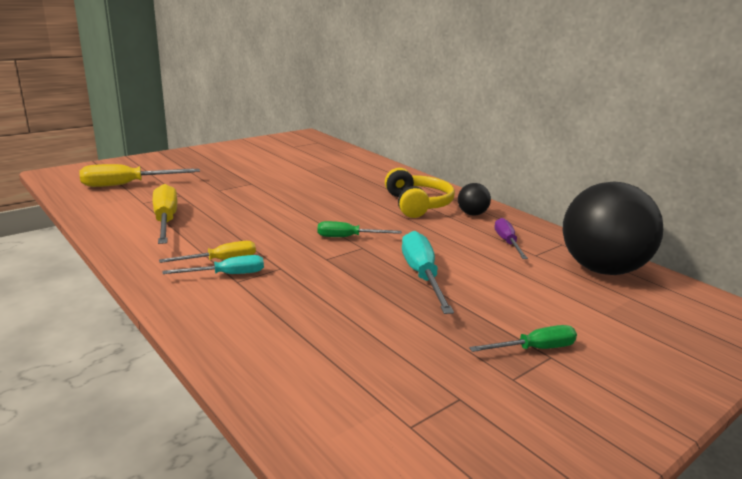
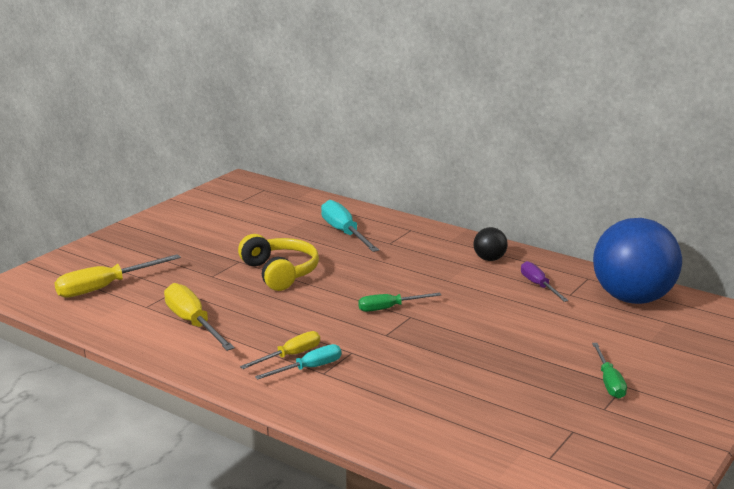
camera: 15 degrees left, 0 degrees up
yellow headphones [385,168,455,218] -> yellow headphones moved to [238,234,319,291]
turquoise screwdriver [402,231,454,314] -> turquoise screwdriver moved to [321,200,379,252]
green screwdriver [469,325,577,352] -> green screwdriver turned 120 degrees clockwise [592,343,627,399]
black ball [563,181,663,275] -> blue ball [593,218,682,304]

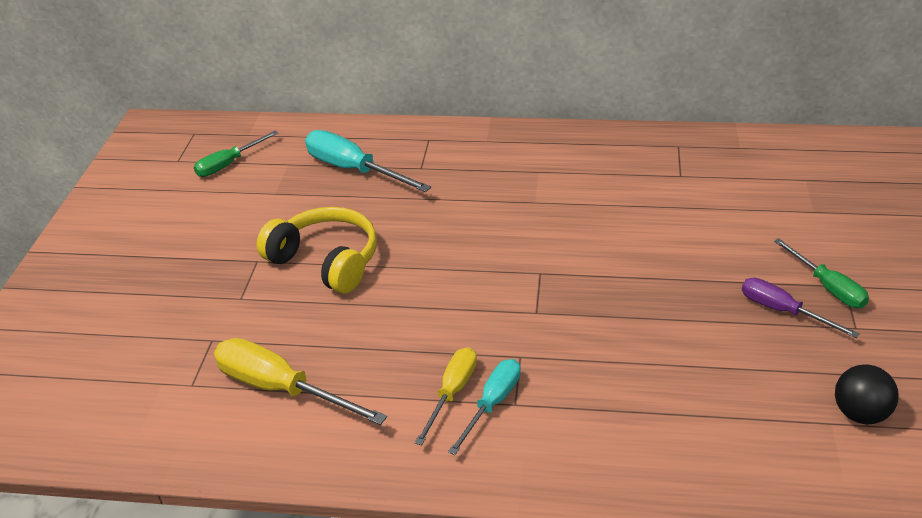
camera: 25 degrees left, 15 degrees up
yellow screwdriver [54,254,181,298] -> none
green screwdriver [358,293,441,312] -> green screwdriver moved to [194,131,278,177]
black ball [473,227,508,261] -> black ball moved to [835,364,899,424]
purple screwdriver [521,261,569,302] -> purple screwdriver moved to [742,278,860,338]
blue ball [593,218,682,304] -> none

